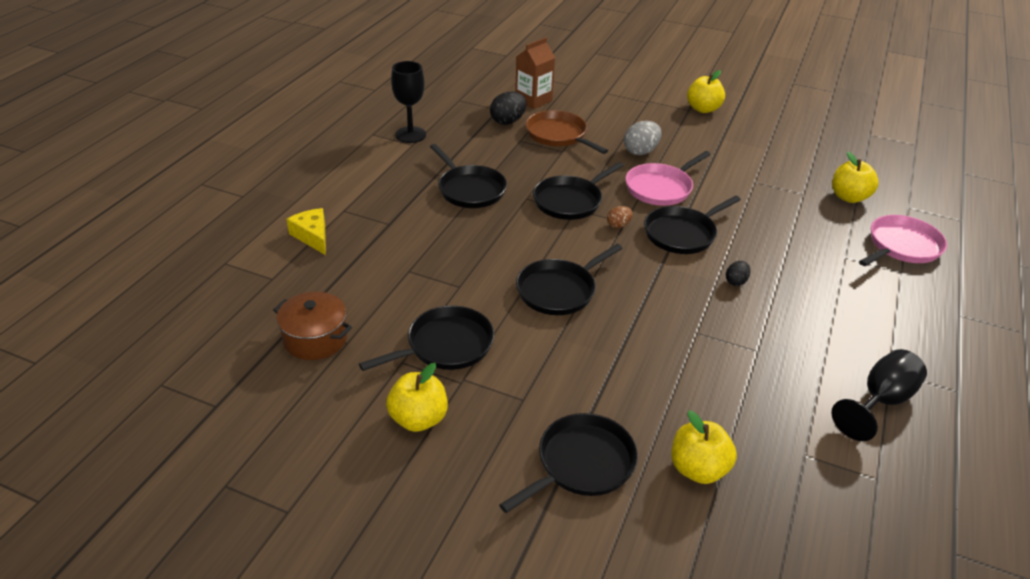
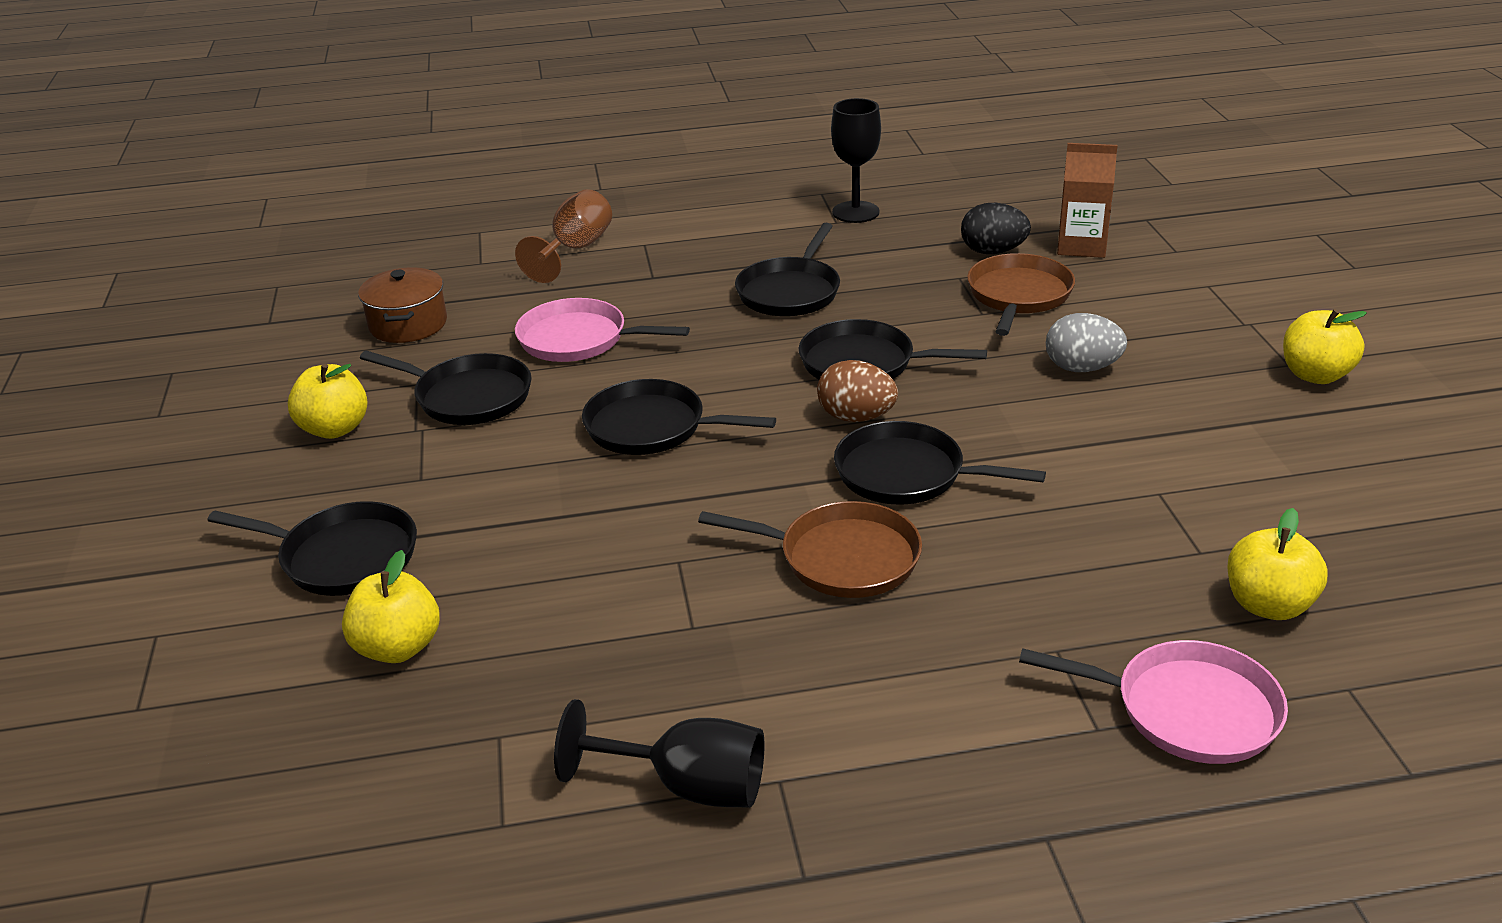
camera: 60 degrees right, 5 degrees down
yellow cheese [286,208,326,255] -> brown goblet [515,189,612,283]
brown egg [607,206,633,228] -> brown egg [817,360,898,422], size x1.74
pink pan [625,151,711,206] -> pink pan moved to [515,298,690,362]
black egg [726,261,750,286] -> brown pan [698,501,922,598]

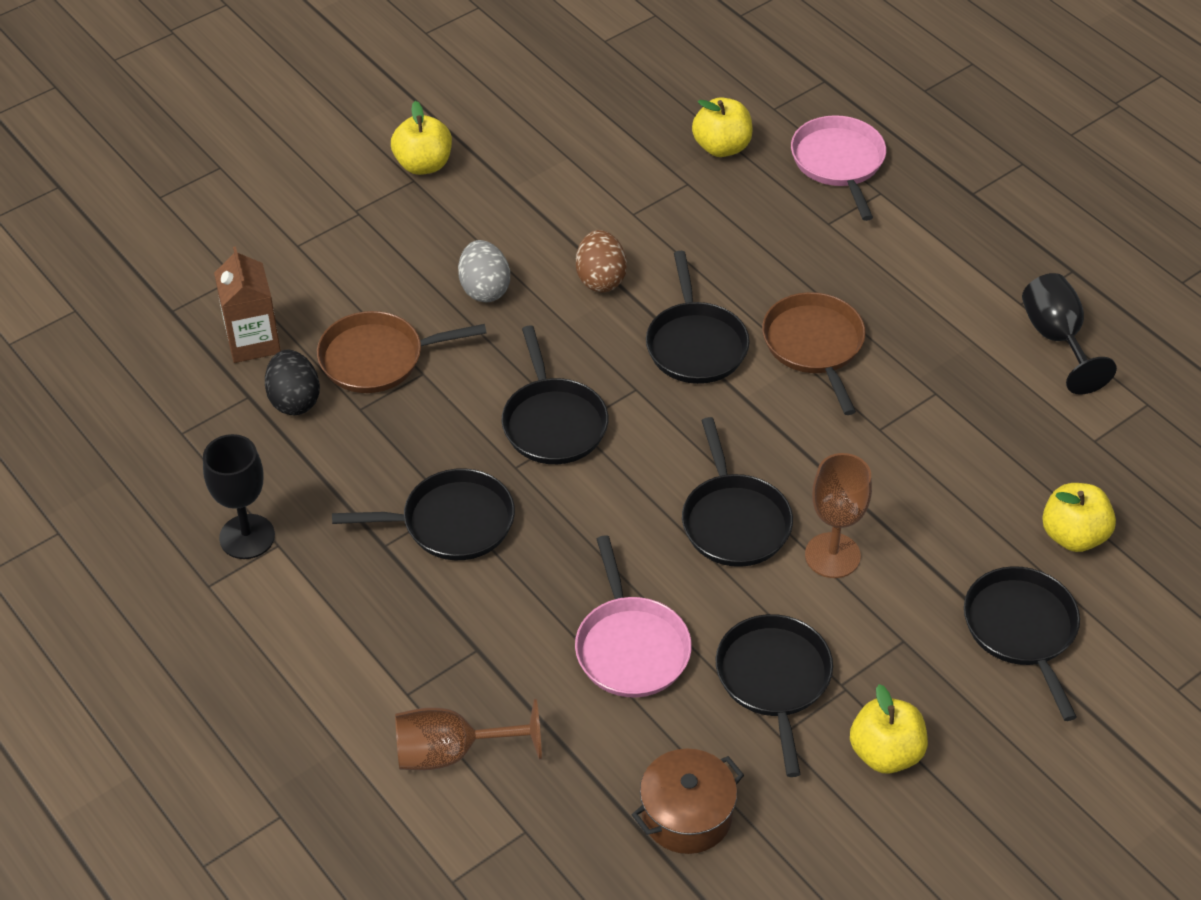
camera: 120 degrees left, 15 degrees up
brown egg [817,360,898,422] -> brown egg moved to [576,230,627,292]
none -> brown goblet [805,453,872,578]

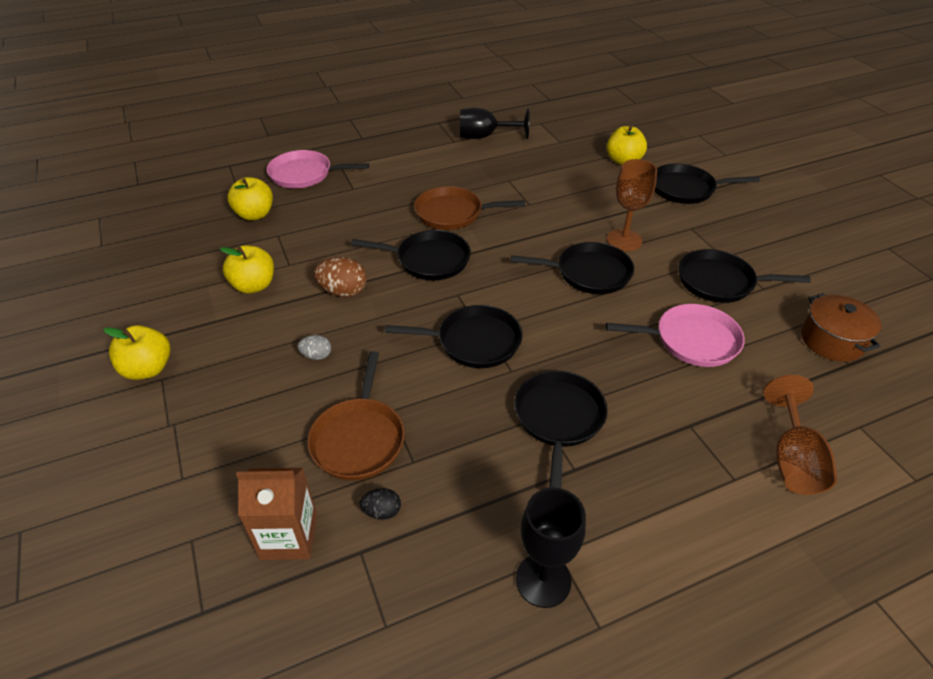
camera: 75 degrees left, 5 degrees down
black egg [265,350,320,415] -> black egg [360,488,401,520], size x0.58
grey egg [458,240,510,302] -> grey egg [298,335,331,360], size x0.58
yellow apple [850,684,928,774] -> yellow apple moved to [220,245,274,294]

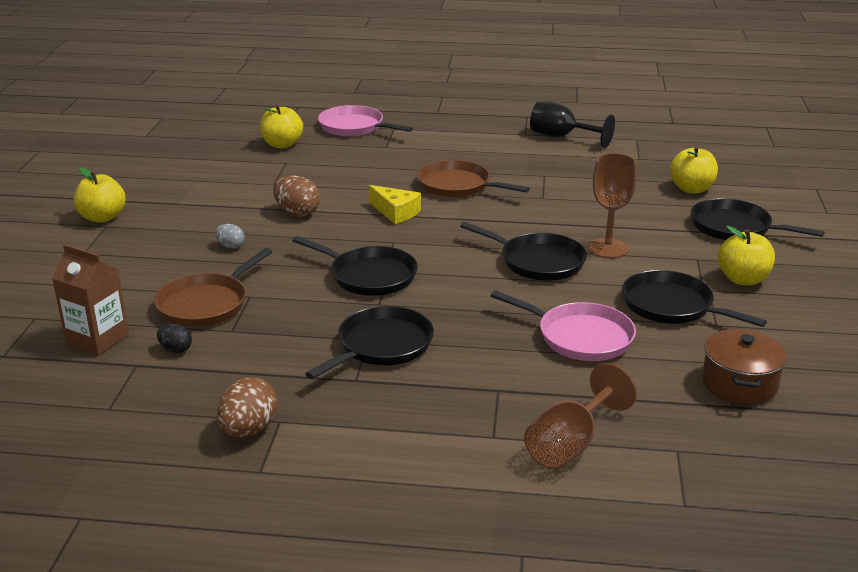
camera: 30 degrees right, 15 degrees down
yellow apple [220,245,274,294] -> yellow apple moved to [718,226,775,285]
black pan [351,230,471,280] -> yellow cheese [369,185,421,224]
black goblet [516,488,586,608] -> brown egg [217,377,277,437]

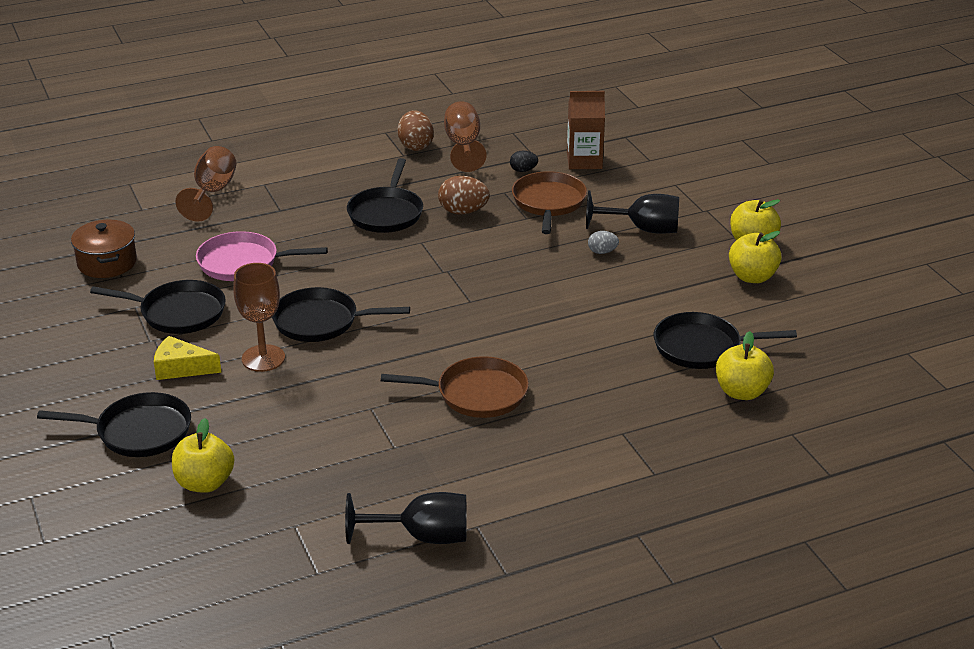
camera: 150 degrees right, 5 degrees up
brown egg [273,175,320,217] -> brown egg moved to [438,176,490,214]
black pan [292,236,418,296] -> black pan moved to [653,312,797,369]
pink pan [318,105,413,136] -> none
yellow cheese [369,185,421,224] -> yellow cheese moved to [154,336,221,380]
yellow apple [718,226,775,285] -> yellow apple moved to [729,231,782,283]
none -> brown goblet [444,101,487,172]
none -> black goblet [586,190,679,234]

